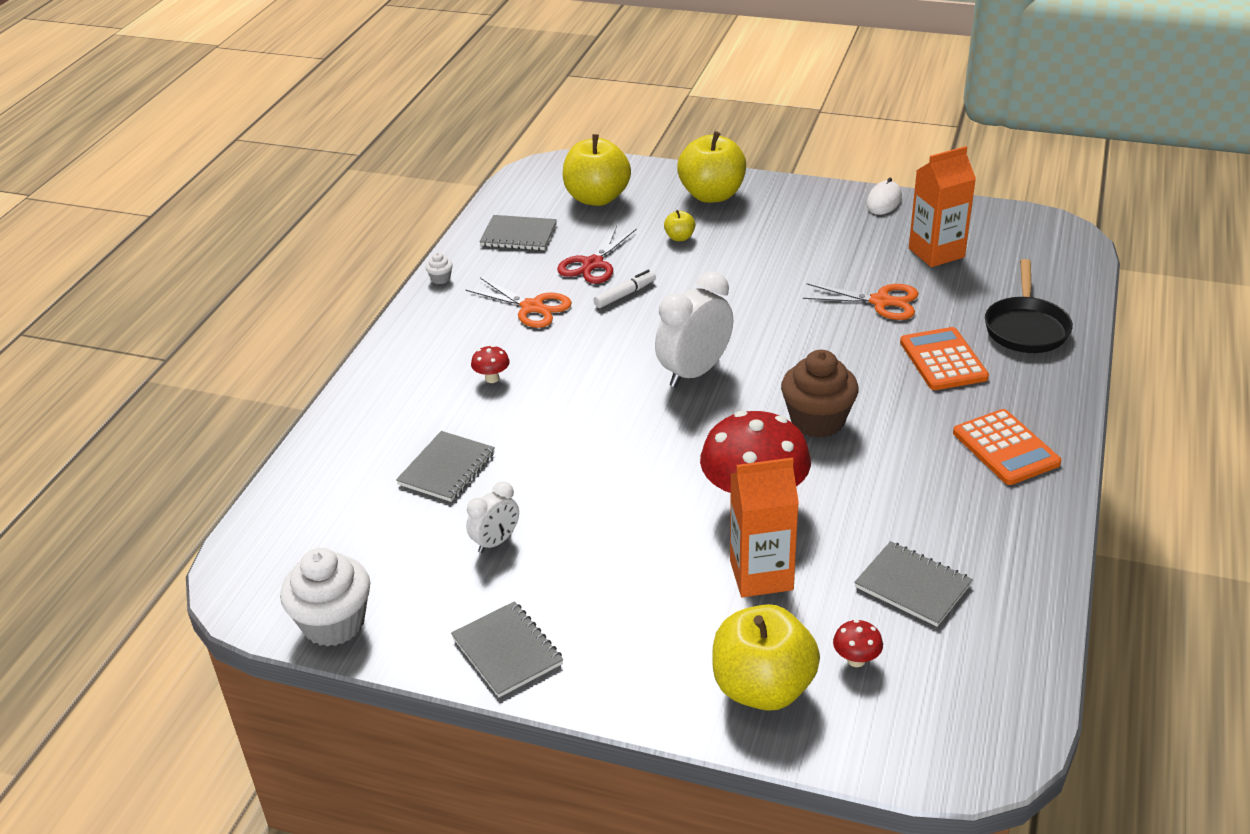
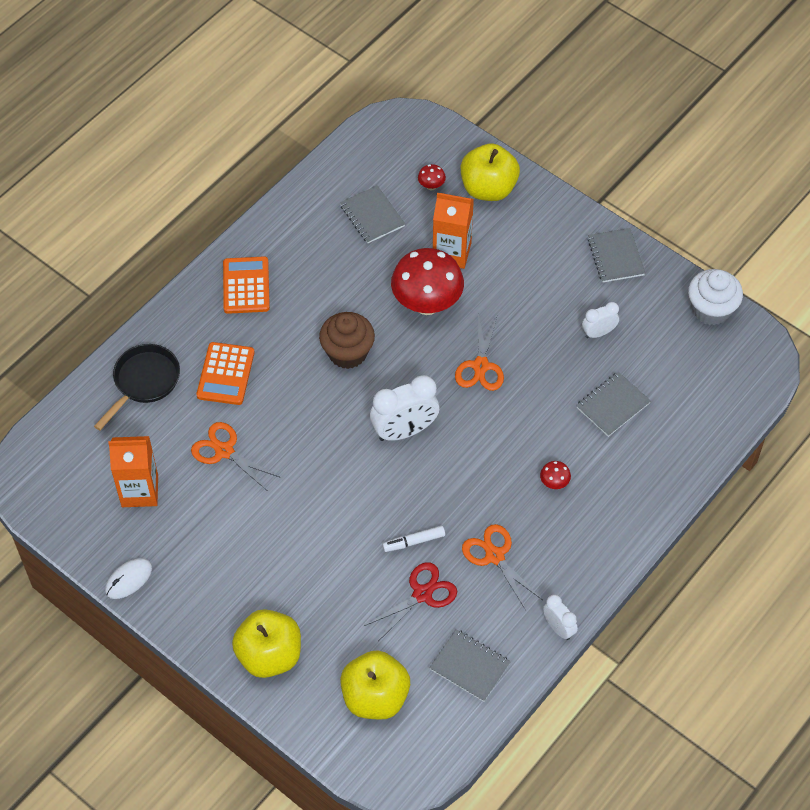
camera: 160 degrees left, 20 degrees up
white cupcake [425,253,453,284] -> white clock [543,595,578,640]
yellow apple [664,210,695,241] -> none
none -> orange scissors [455,313,504,391]

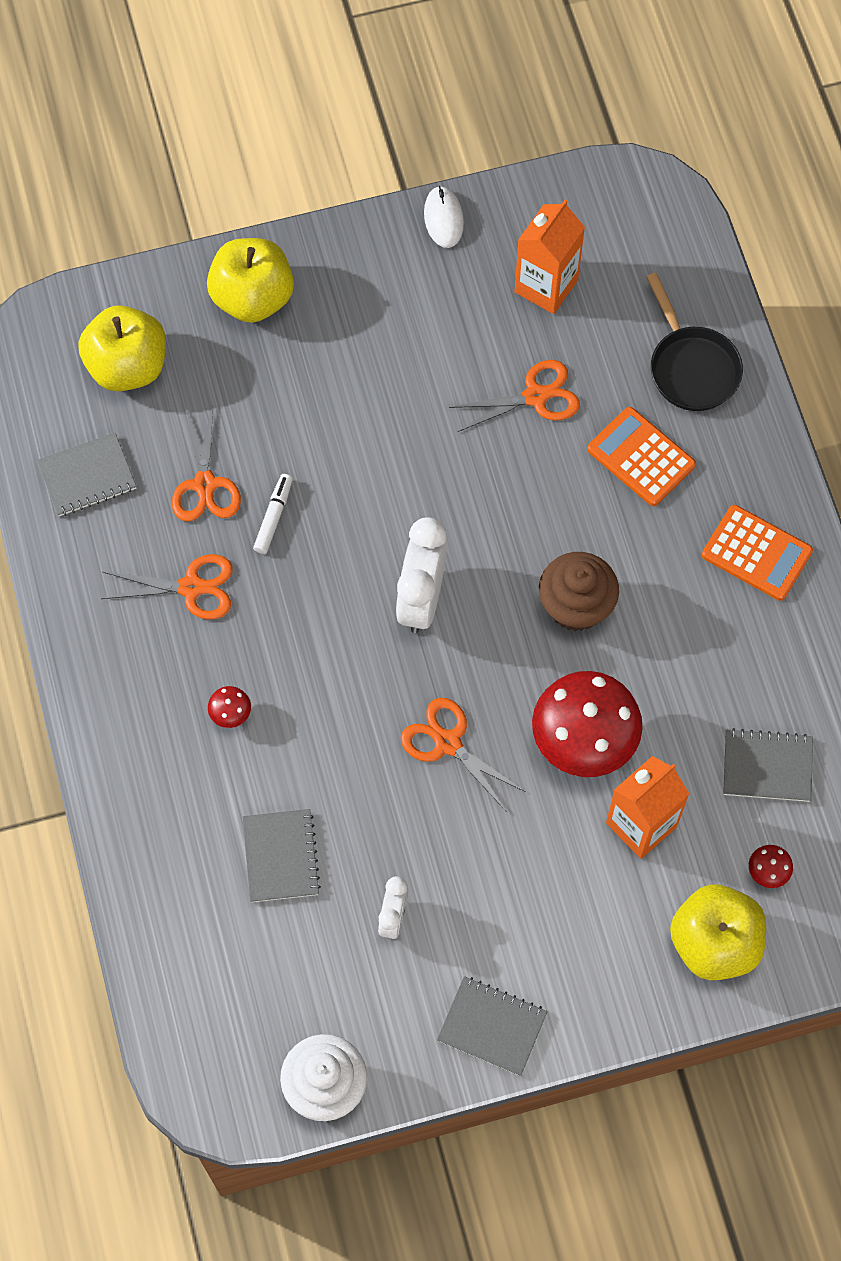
camera: 125 degrees right, 10 degrees up
red scissors [364,562,457,641] -> orange scissors [172,405,241,521]
white clock [543,595,578,640] -> none

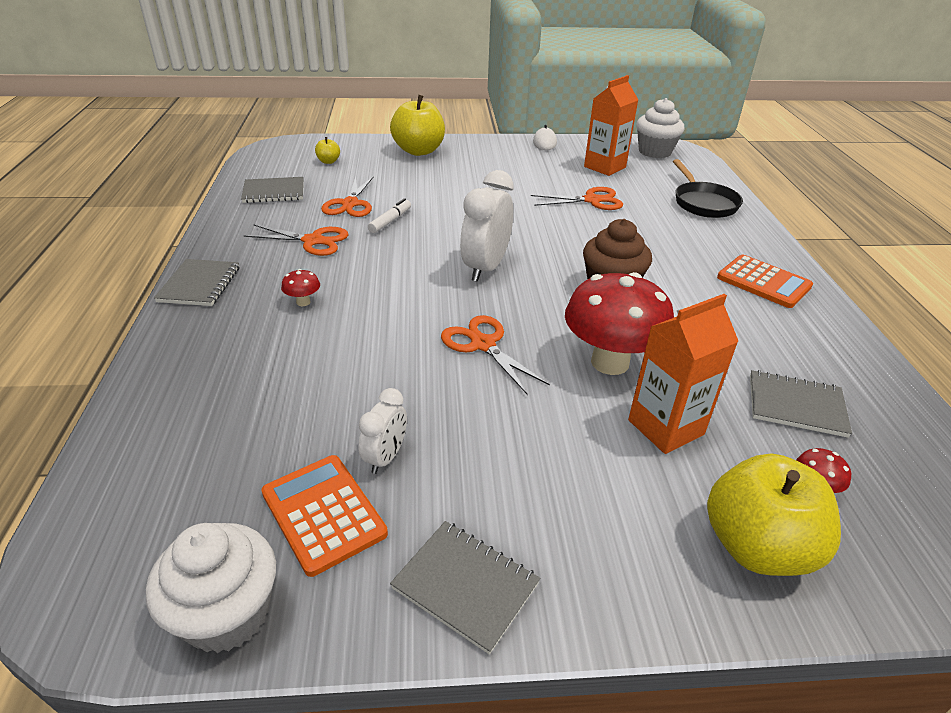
camera: 10 degrees right, 30 degrees down
yellow apple [78,305,166,391] -> yellow apple [315,137,340,164], size x0.44
grey notebook [242,809,321,902] -> grey notebook moved to [154,259,239,306]
orange calculator [587,407,696,506] -> orange calculator moved to [261,455,388,577]
none -> white cupcake [636,98,684,158]

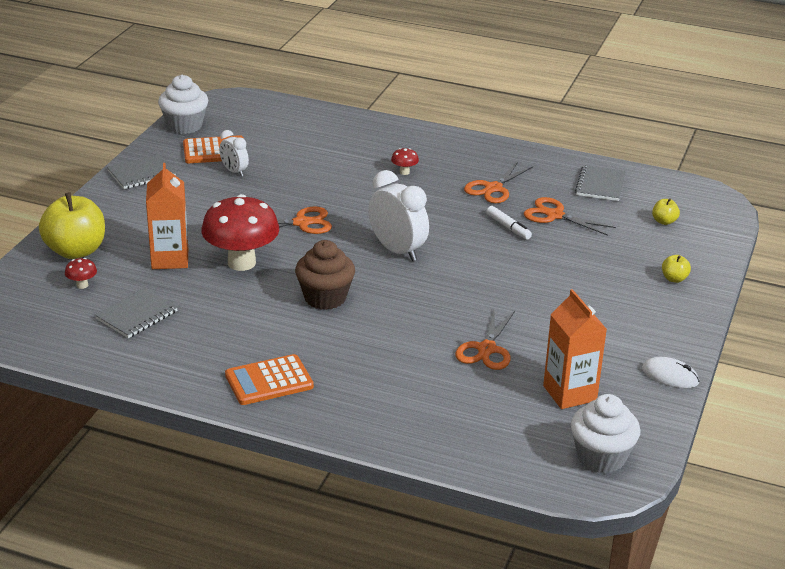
camera: 115 degrees right, 5 degrees down
grey notebook [154,259,239,306] -> none
yellow apple [390,95,445,156] -> yellow apple [662,255,691,283], size x0.44
black pan [673,159,743,218] -> none

